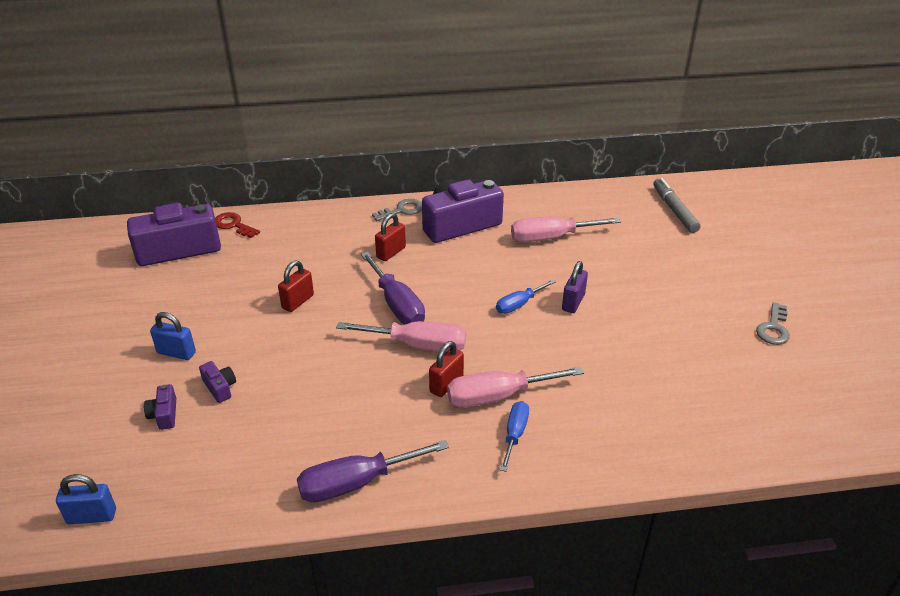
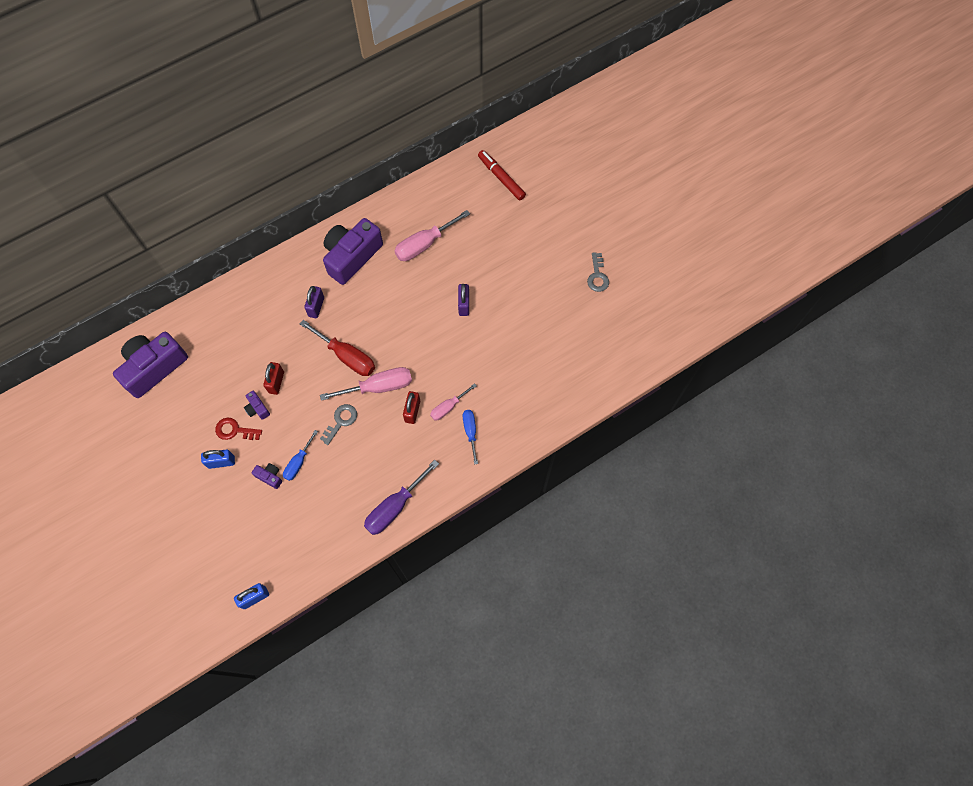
camera: 25 degrees left, 30 degrees up
purple camera [144,384,176,430] -> purple camera moved to [244,391,270,420]
red key [215,212,260,238] -> red key moved to [215,418,262,440]
purple screwdriver [361,252,425,325] -> red screwdriver [300,320,375,376]
grey key [372,199,422,221] -> grey key moved to [320,404,357,445]
red padlock [375,213,406,261] -> purple padlock [304,286,324,318]
pink screwdriver [447,367,584,408] -> pink screwdriver [430,383,477,420], size x0.60
blue screwdriver [496,279,556,314] -> blue screwdriver moved to [283,430,318,481]
grey marker [653,178,700,233] -> red marker [478,150,526,200]

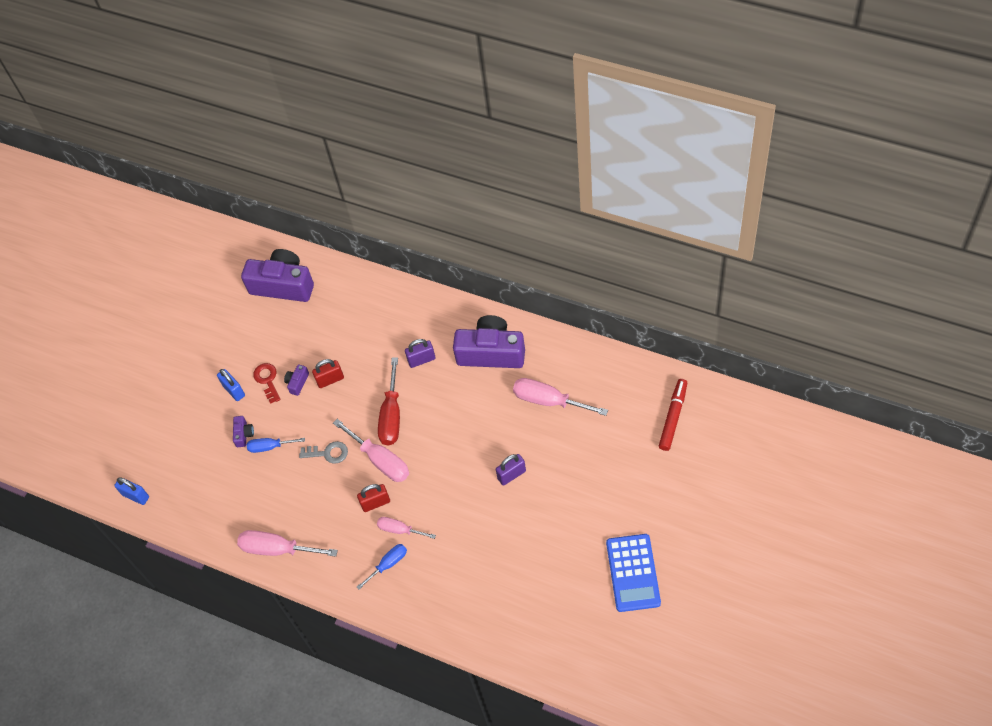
camera: 65 degrees right, 10 degrees down
purple screwdriver [364,460,439,535] -> pink screwdriver [237,530,338,557]
grey key [587,252,609,292] -> blue calculator [606,534,661,612]

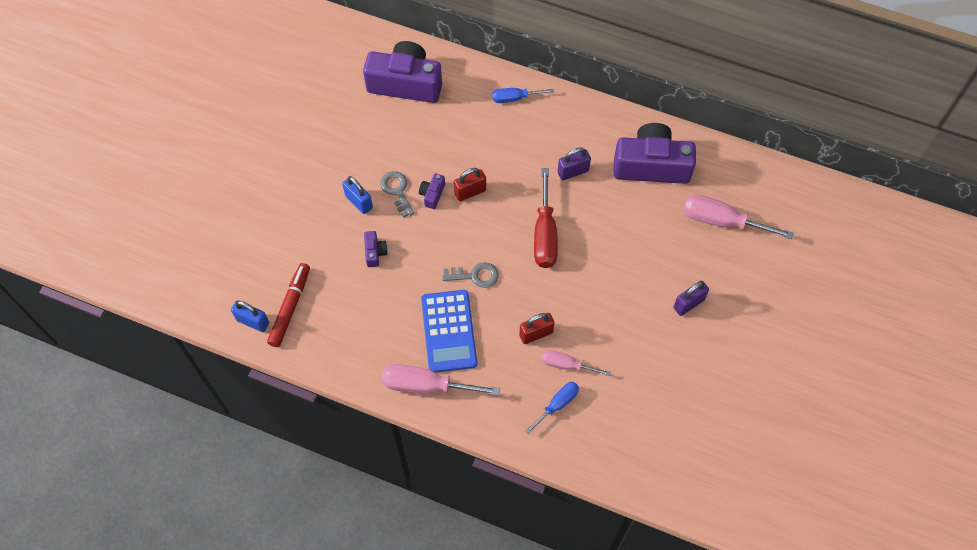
camera: 10 degrees left, 5 degrees up
blue screwdriver [247,438,305,453] -> blue screwdriver moved to [492,88,554,103]
red key [253,363,280,404] -> grey key [380,171,414,218]
pink screwdriver [333,419,409,482] -> none
blue calculator [606,534,661,612] -> blue calculator moved to [421,290,477,373]
red marker [659,379,687,451] -> red marker moved to [267,263,310,347]

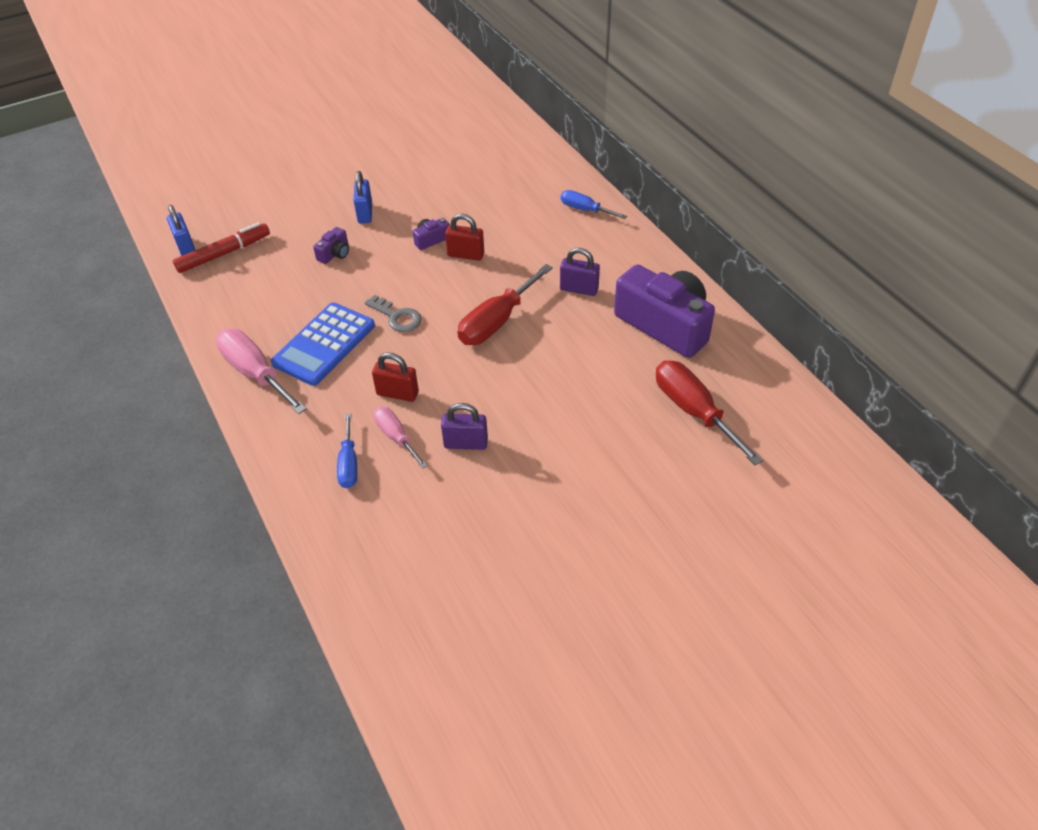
camera: 40 degrees right, 15 degrees down
purple camera [363,41,442,103] -> none
grey key [380,171,414,218] -> none
blue screwdriver [525,382,579,434] -> blue screwdriver turned 90 degrees clockwise [337,413,357,488]
purple padlock [673,281,709,316] -> purple padlock moved to [441,403,488,450]
pink screwdriver [683,195,793,239] -> red screwdriver [656,360,763,465]

